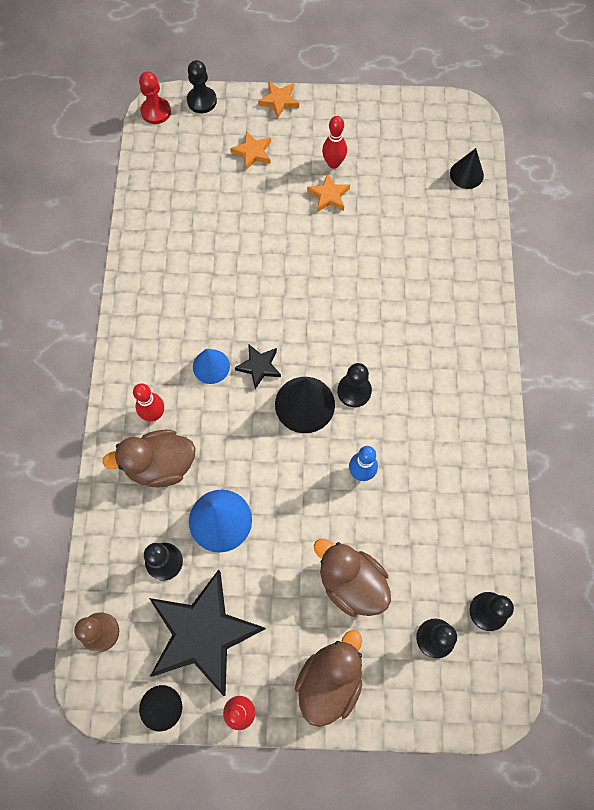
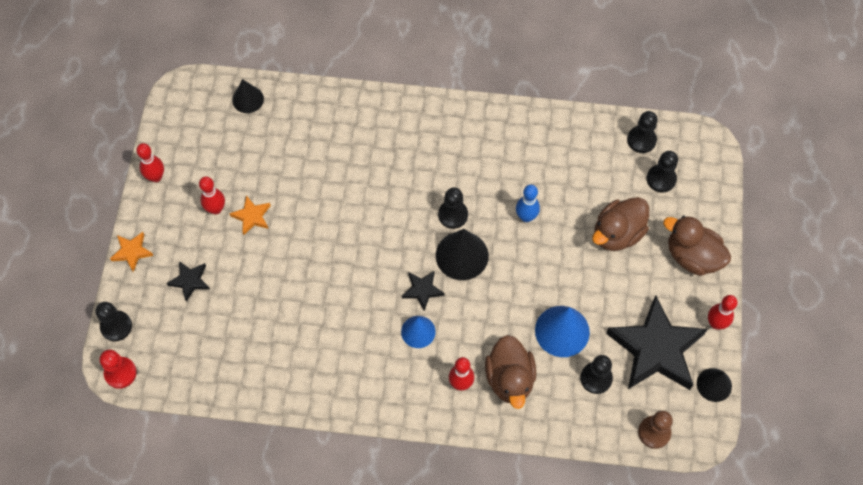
camera: 85 degrees left, 5 degrees down
orange star [230,131,271,170] -> black star [167,261,210,302]
none -> red bowling pin [136,143,164,182]

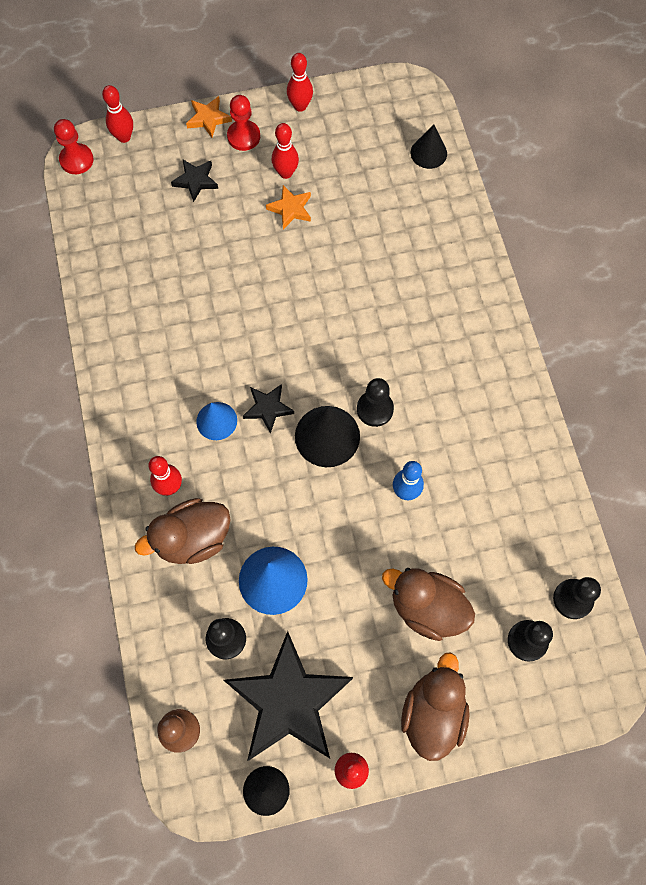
camera: 70 degrees right, 5 degrees up
black pawn [96,302,132,341] -> red bowling pin [102,85,133,143]
none -> red pawn [227,95,260,151]

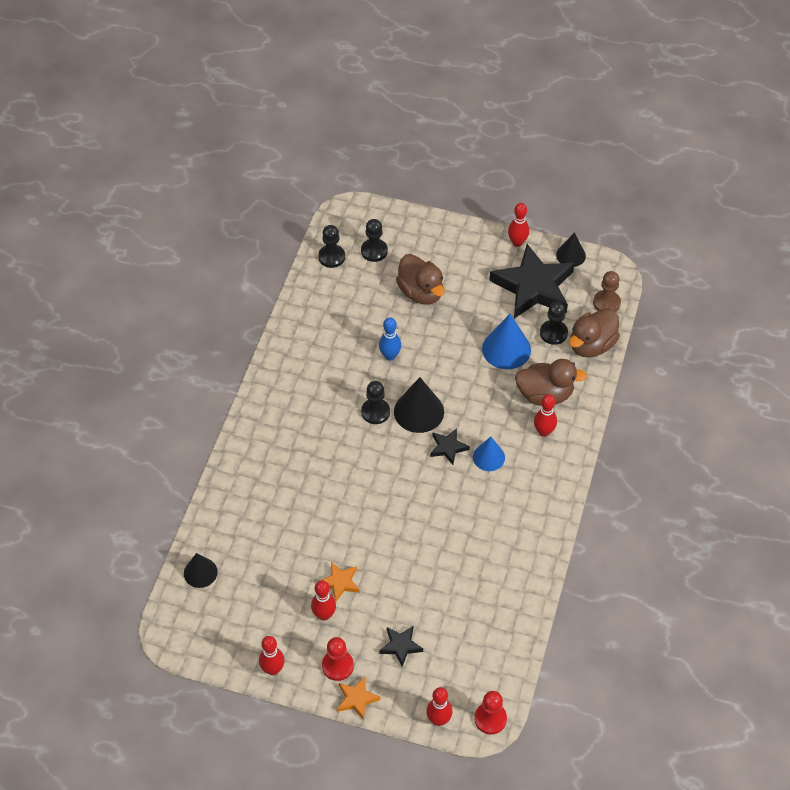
camera: 150 degrees left, 15 degrees down
brown duck [401,652,470,761] -> brown duck moved to [569,308,620,357]

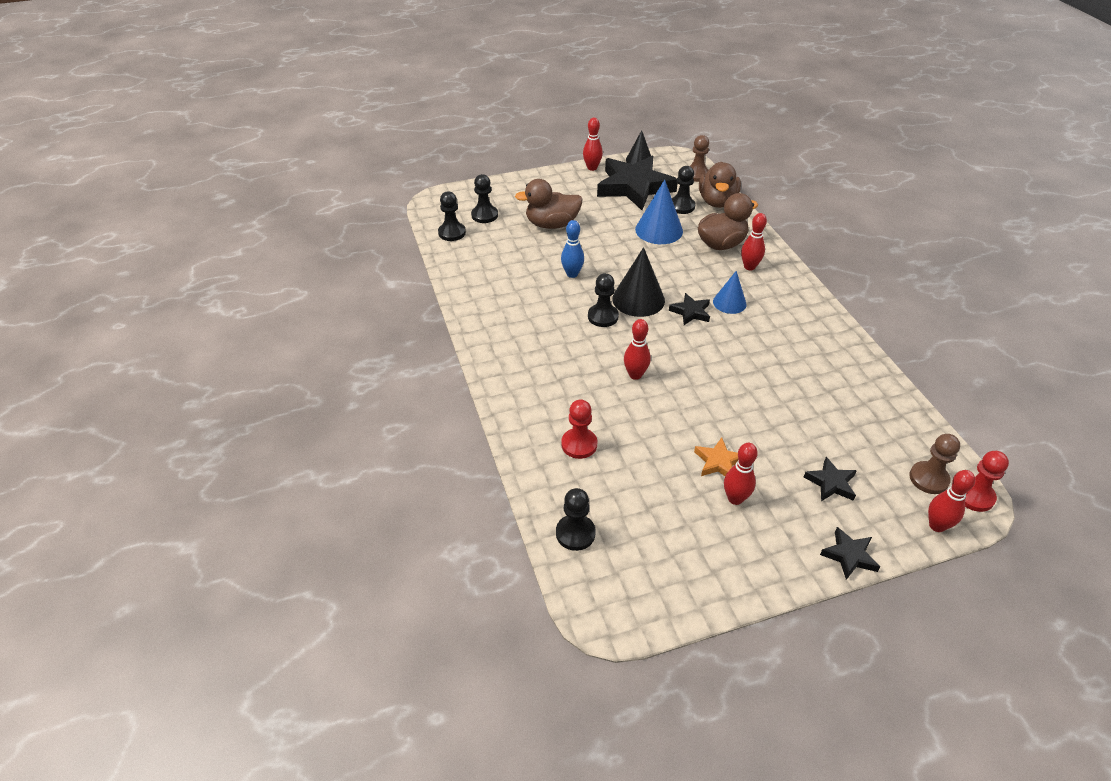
camera: 35 degrees left, 10 degrees down
black cone [184,553,218,588] -> black pawn [556,488,596,551]
red bowling pin [259,636,285,675] -> red bowling pin moved to [624,319,651,380]
red pawn [322,637,354,681] -> red pawn moved to [561,399,597,459]
orange star [337,676,381,720] -> black star [820,527,880,580]
brown duck [396,254,445,305] -> brown duck turned 150 degrees clockwise [515,179,583,229]
none -> brown pawn [909,434,960,494]

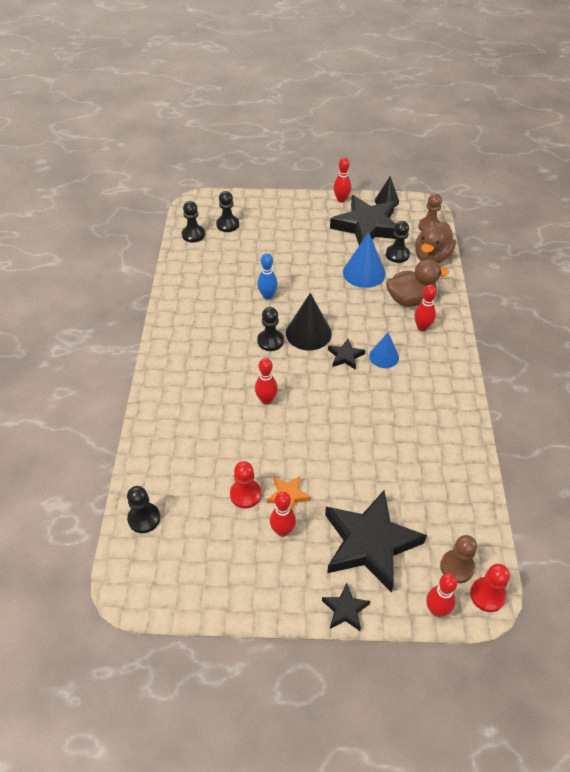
camera: 20 degrees right, 5 degrees up
brown duck [515,179,583,229] -> none
red pawn [561,399,597,459] -> red pawn moved to [230,461,261,509]
black star [804,457,857,501] -> black star [325,490,427,593], size x2.27

